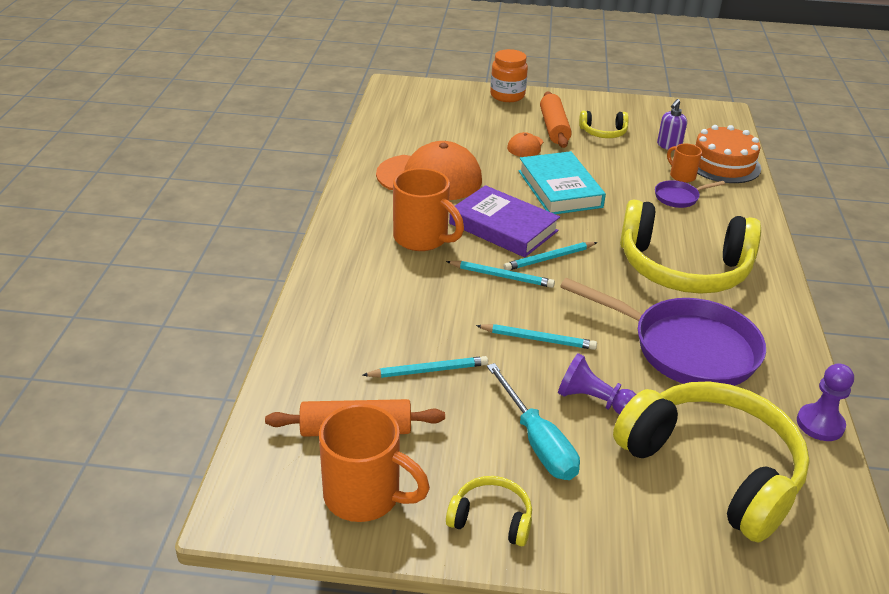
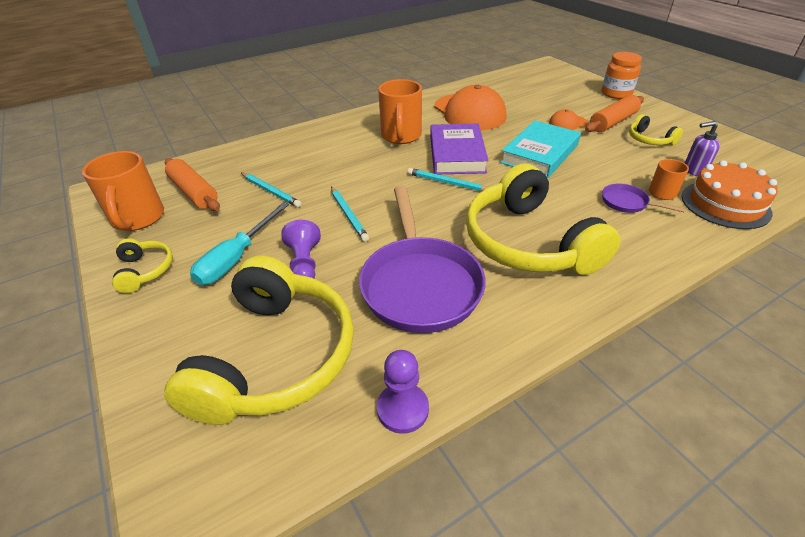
camera: 55 degrees right, 5 degrees up
turquoise pencil [446,261,555,288] -> none

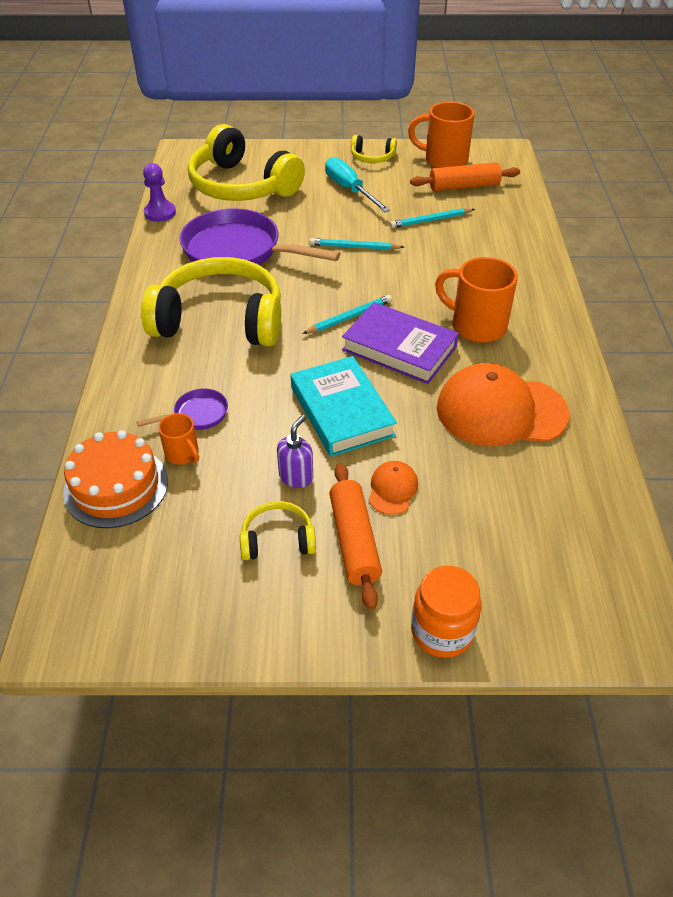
camera: 120 degrees right, 5 degrees up
purple pawn [281,220,321,279] -> none
purple soap dispenser [685,121,720,176] -> purple soap dispenser moved to [277,415,313,488]

